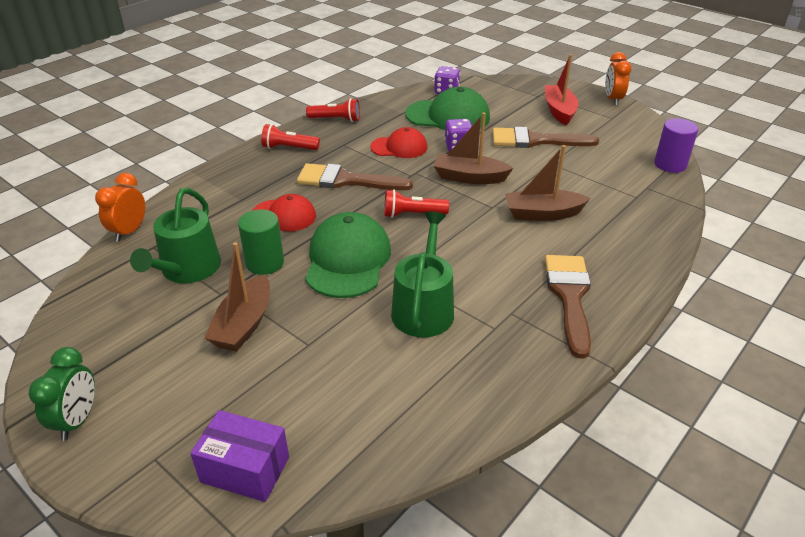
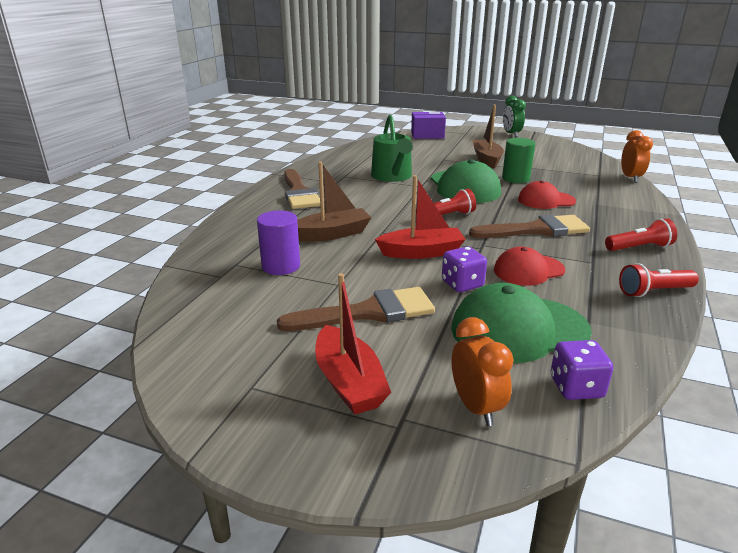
camera: 160 degrees right, 10 degrees down
green watering can [130,188,221,283] -> none
brown boat [434,112,513,184] -> red boat [375,175,466,259]
orange clock [605,52,632,106] -> orange clock moved to [451,317,514,426]
purple cylinder [654,118,698,173] -> purple cylinder moved to [257,210,300,275]

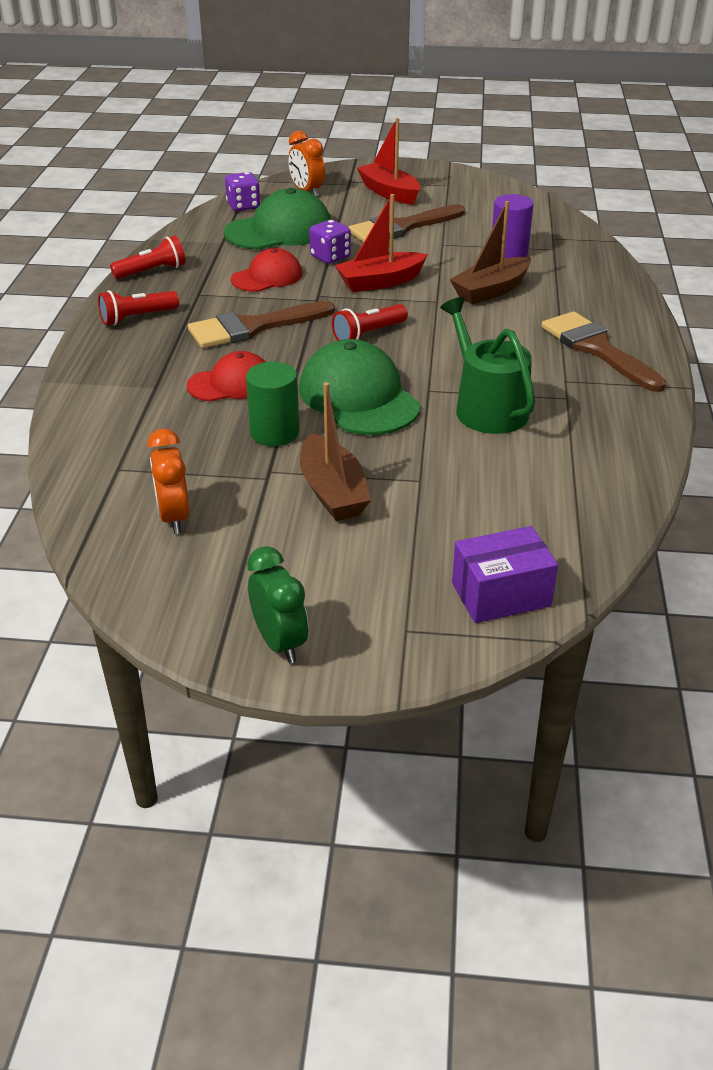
camera: 165 degrees right, 10 degrees up
orange clock [621,130,653,183] -> orange clock moved to [147,429,190,534]

